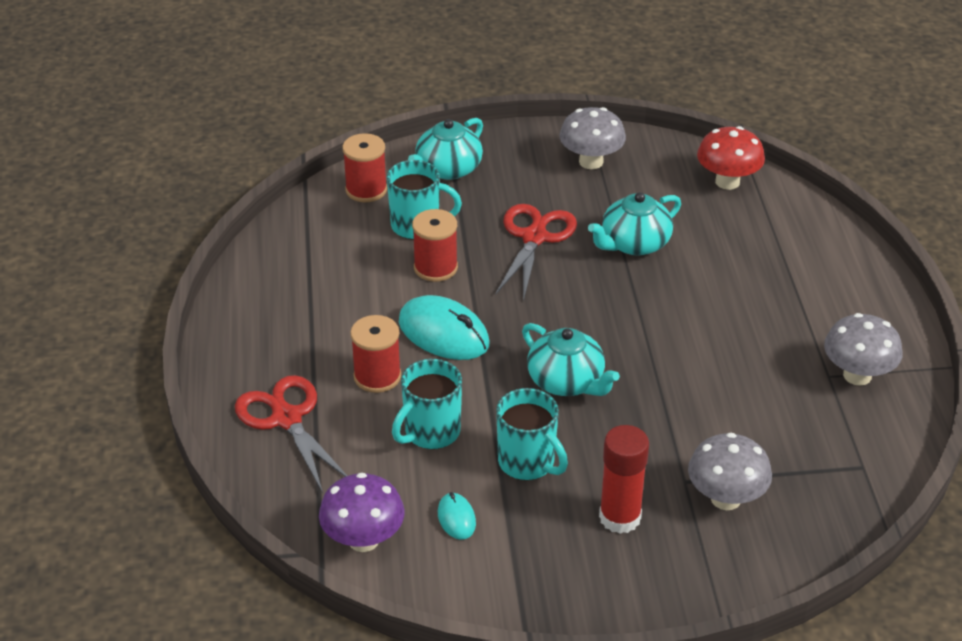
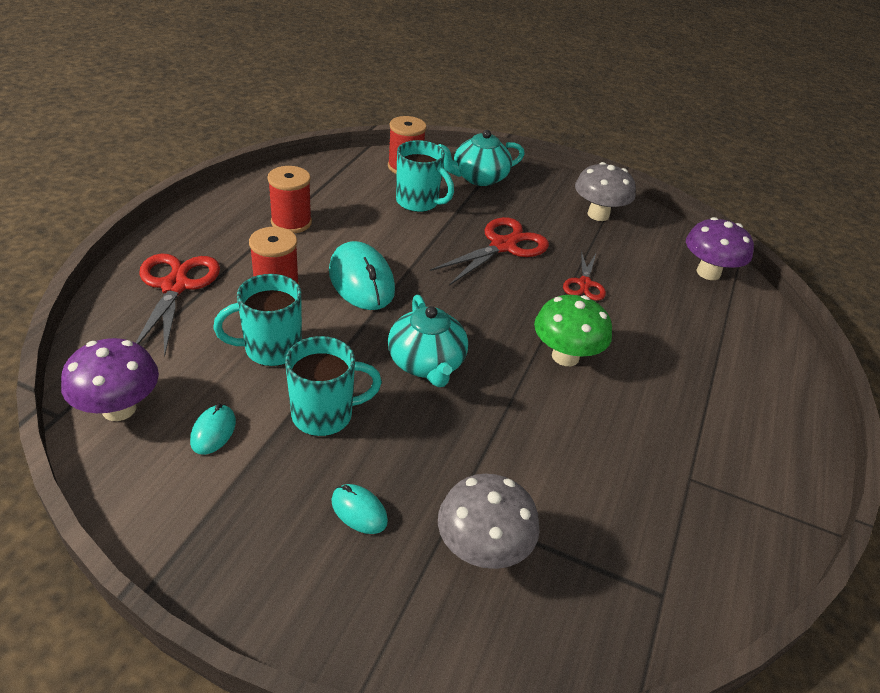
camera: 25 degrees right, 0 degrees up
red spool [412,209,458,282] -> red spool moved to [267,166,312,233]
turquoise mug [496,388,568,480] -> turquoise mug turned 90 degrees counterclockwise [285,336,382,436]
turquoise teapot [588,192,681,256] -> red scissors [563,250,606,301]
red glue stick [599,425,649,534] -> turquoise mouse [331,484,388,534]
red mushroom [697,126,765,190] -> purple mushroom [686,217,754,280]
grey mushroom [824,313,902,386] -> none
none -> green mushroom [534,295,612,366]

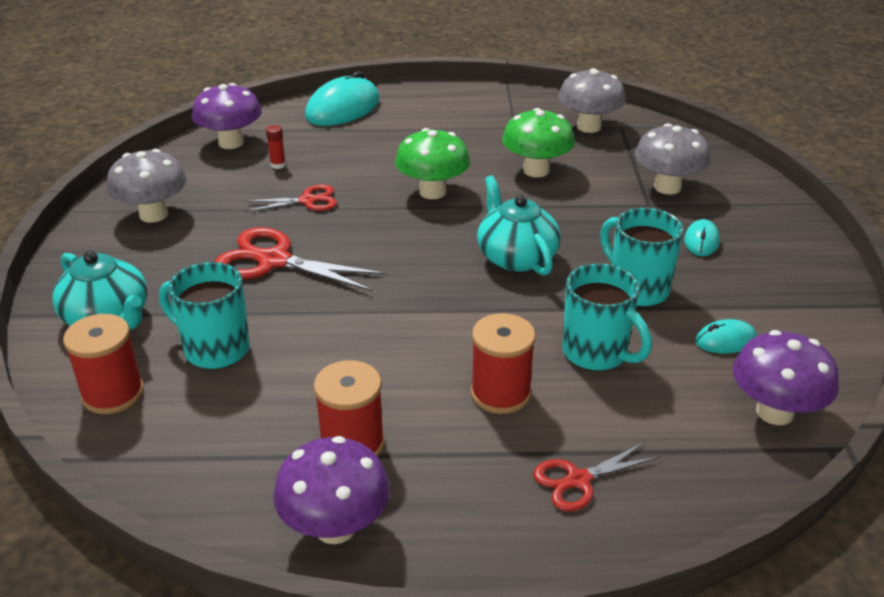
camera: 110 degrees left, 5 degrees down
red scissors [136,254,220,356] -> red scissors [533,442,659,512], size x0.59
turquoise mouse [329,241,395,310] -> turquoise mouse moved to [305,71,380,126]
turquoise teapot [388,295,468,387] -> turquoise teapot turned 75 degrees counterclockwise [477,175,561,276]
turquoise mug [396,140,454,212] -> turquoise mug turned 75 degrees counterclockwise [159,262,250,369]
none -> red glue stick [266,125,286,169]
none -> purple mushroom [273,436,390,544]
none -> green mushroom [502,108,575,177]
none -> grey mushroom [558,68,626,133]

